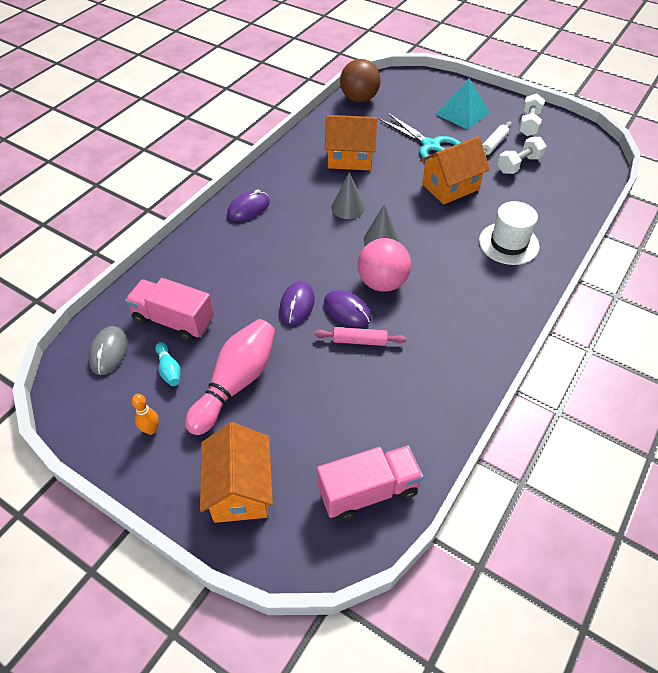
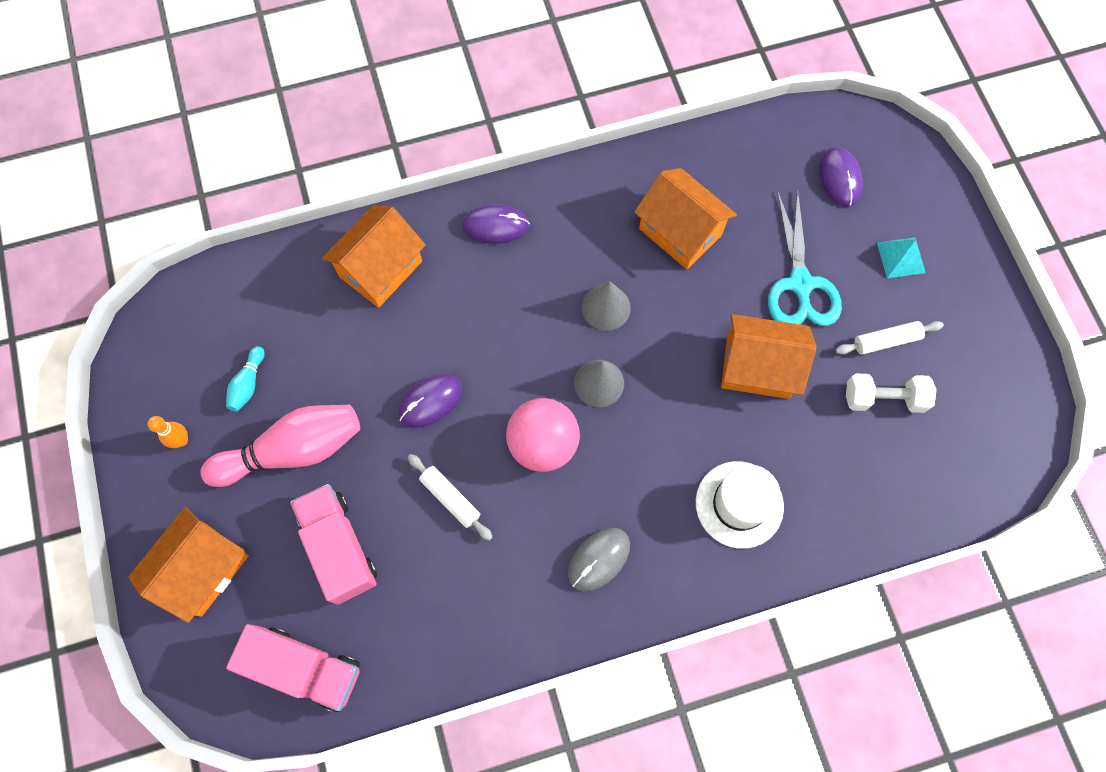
camera: 40 degrees right, 20 degrees up
grey mouse [89,326,127,375] -> grey mouse moved to [568,528,630,591]
pink truck [125,278,214,342] -> pink truck moved to [290,484,377,605]
pink rolling pin [315,327,406,346] -> white rolling pin [408,454,493,541]
purple mouse [324,290,371,327] -> purple mouse moved to [819,147,863,207]
brown ball [340,59,381,102] -> none
turquoise pyramid [435,78,490,130] -> turquoise pyramid [877,237,926,278], size x0.62
white dumbbell [519,93,545,136] -> none
none -> orange house [322,205,426,308]

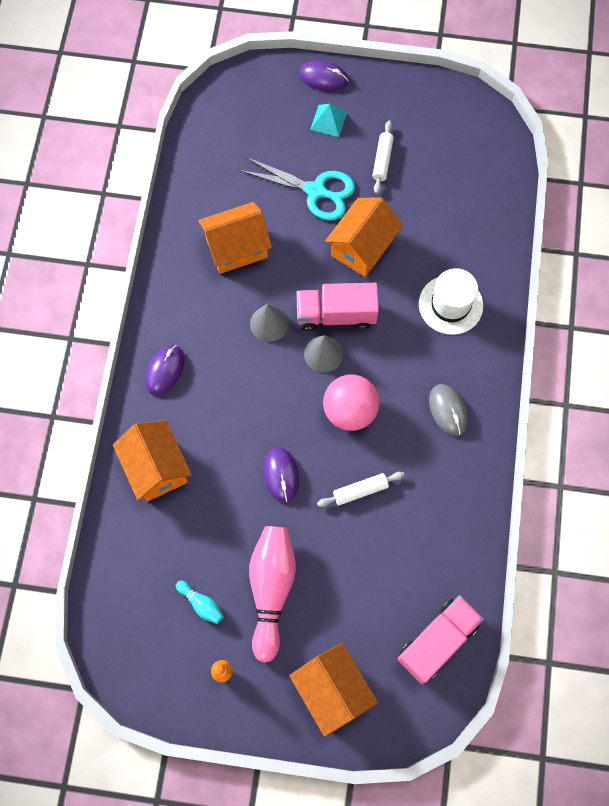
camera: 65 degrees left, 0 degrees up
pink truck [290,484,377,605] -> pink truck moved to [296,283,379,331]
purple mouse [819,147,863,207] -> purple mouse moved to [299,60,348,91]
white dumbbell [846,374,936,413] -> none

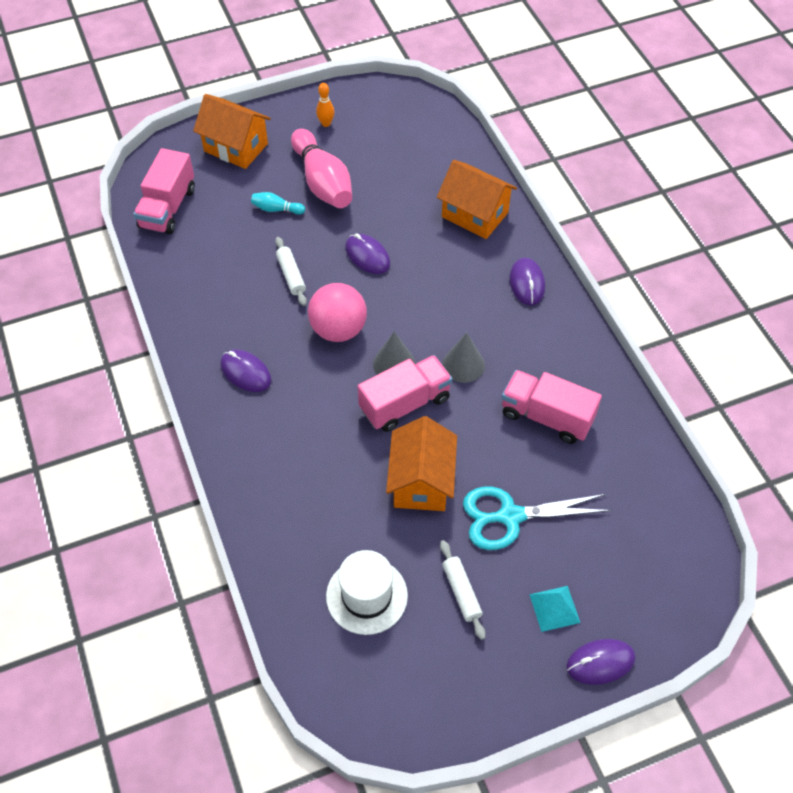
camera: 150 degrees right, 15 degrees down
turquoise bowling pin [176,580,224,624] -> turquoise bowling pin moved to [251,192,305,215]
orange house [198,202,272,274] -> pink truck [502,370,602,444]
white rolling pin [317,472,405,507] -> white rolling pin turned 60 degrees counterclockwise [275,237,307,306]
white hat [419,268,483,335] -> white hat moved to [326,550,408,635]
grey mouse [429,384,468,436] -> purple mouse [220,350,271,392]

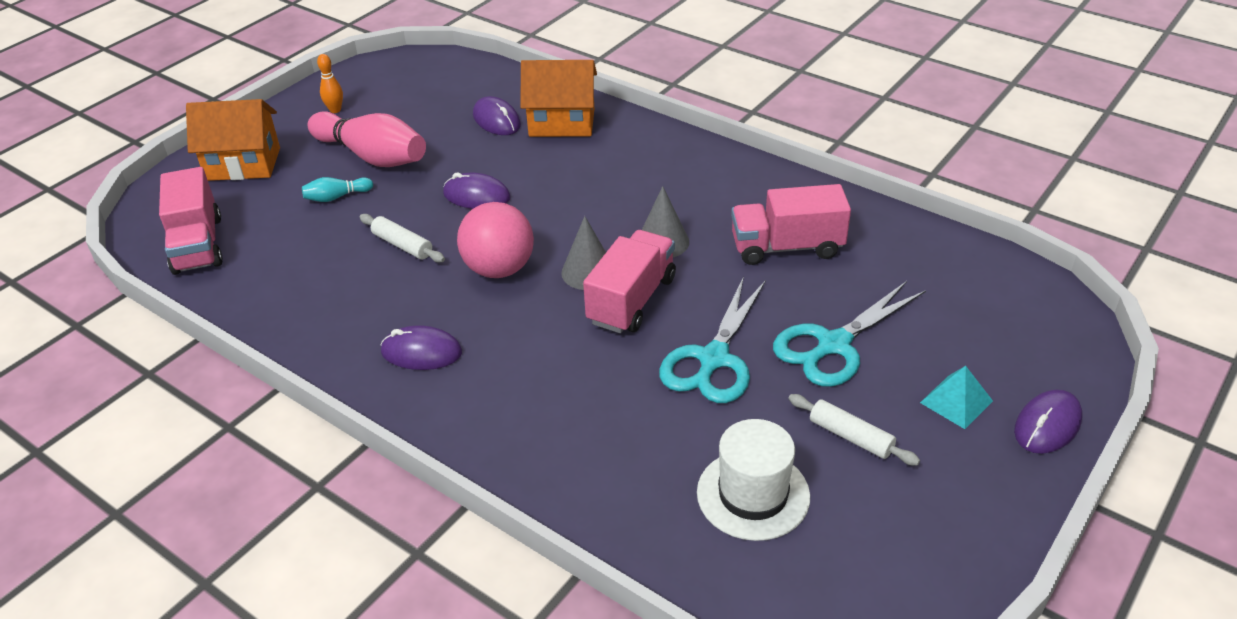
camera: 30 degrees left, 15 degrees down
orange house [386,416,457,511] -> turquoise scissors [659,276,766,403]
purple mouse [509,258,545,305] -> purple mouse moved to [473,96,521,135]

